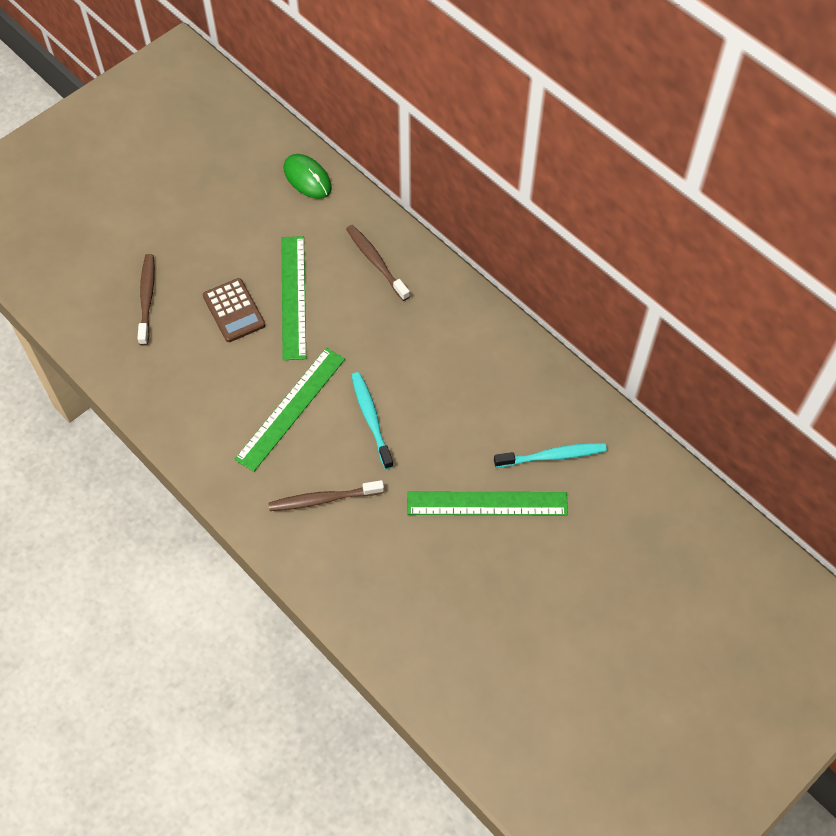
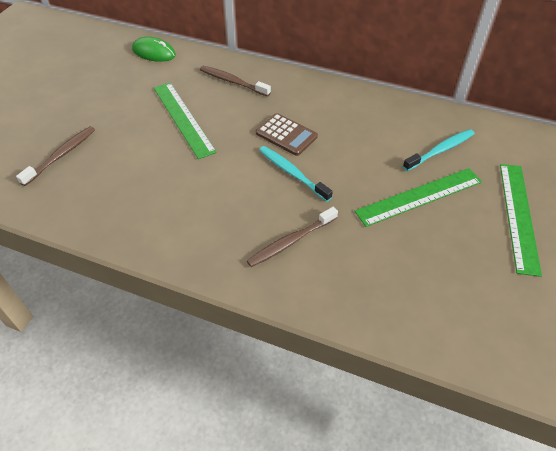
camera: 25 degrees left, 10 degrees down
brown toothbrush [137,254,155,346] -> brown toothbrush turned 60 degrees clockwise [16,126,95,186]
brown calculator [203,278,266,342] -> brown calculator moved to [256,113,318,156]
green ruler [234,348,345,472] -> green ruler moved to [500,164,542,277]

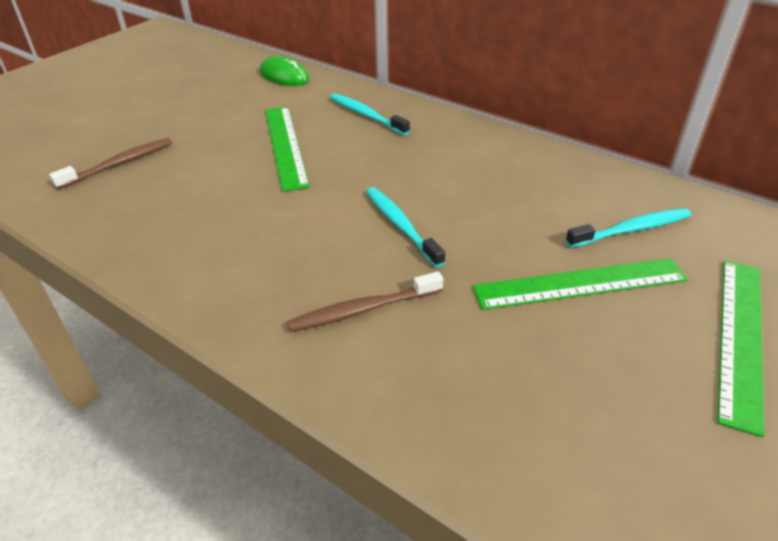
camera: 15 degrees right, 10 degrees down
brown toothbrush [200,66,271,97] -> turquoise toothbrush [330,93,410,135]
brown calculator [256,113,318,156] -> none

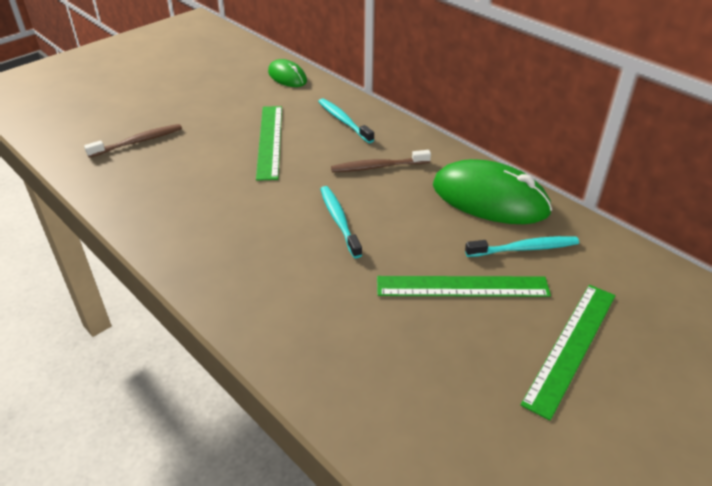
camera: 10 degrees right, 0 degrees up
brown toothbrush [287,271,443,332] -> brown toothbrush moved to [331,150,431,172]
none -> green mouse [433,159,552,224]

